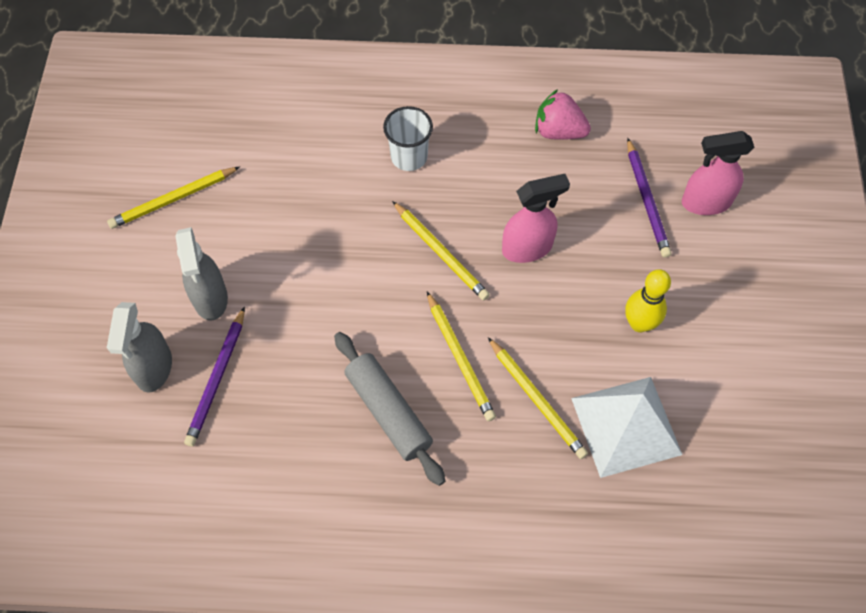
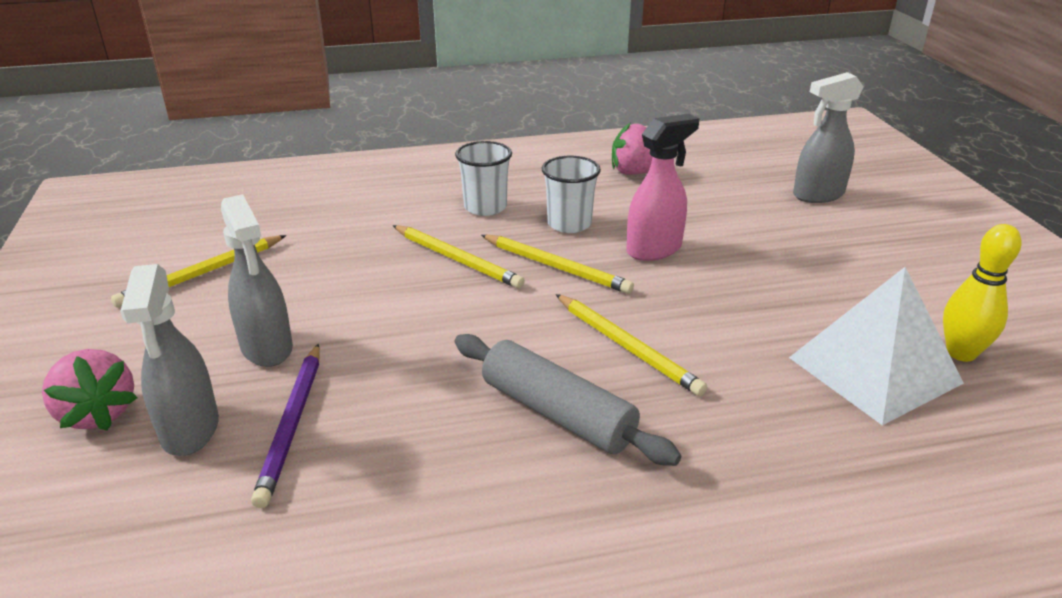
camera: 15 degrees left, 30 degrees down
yellow pencil [488,337,588,459] -> yellow pencil moved to [393,225,525,289]
yellow bowling pin [625,269,671,332] -> yellow bowling pin moved to [943,224,1022,362]
purple pencil [627,138,671,258] -> none
pink spray bottle [682,131,755,215] -> grey spray bottle [793,72,864,203]
none -> pink strawberry [42,349,138,431]
none -> white cup [542,156,601,233]

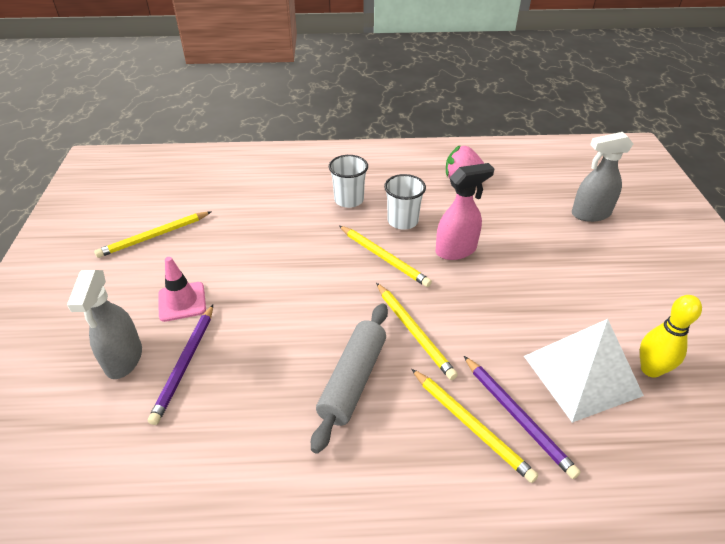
camera: 10 degrees right, 10 degrees up
pink strawberry [42,349,138,431] -> none
grey spray bottle [221,194,293,367] -> pink traffic cone [158,257,206,322]
yellow pencil [393,225,525,289] -> yellow pencil moved to [411,369,538,483]
grey rolling pin [455,334,681,466] -> grey rolling pin turned 60 degrees clockwise [311,303,388,454]
none -> purple pencil [464,356,581,479]

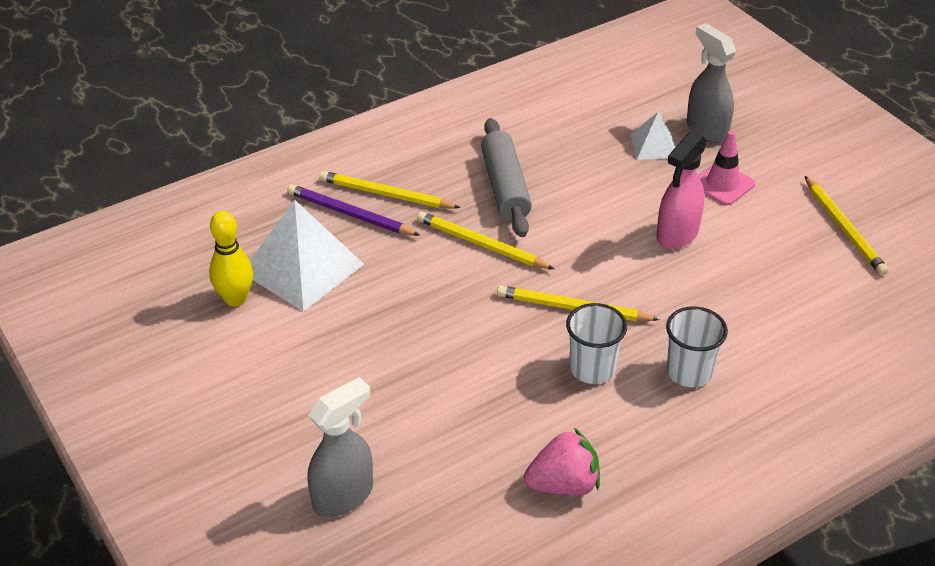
camera: 150 degrees right, 0 degrees up
yellow pencil [94,211,212,258] -> yellow pencil turned 135 degrees clockwise [805,176,889,276]
purple pencil [148,305,213,425] -> white pyramid [631,112,675,160]
pink spray bottle [436,163,494,260] -> pink spray bottle moved to [657,132,707,250]

